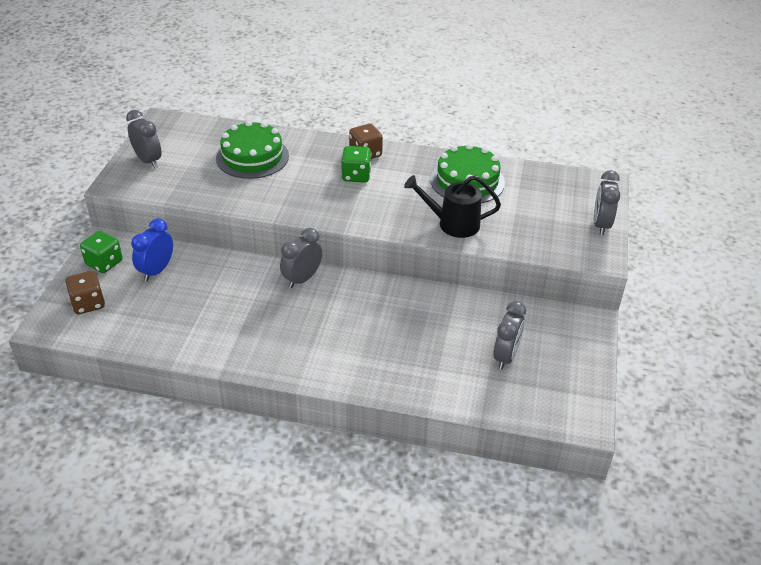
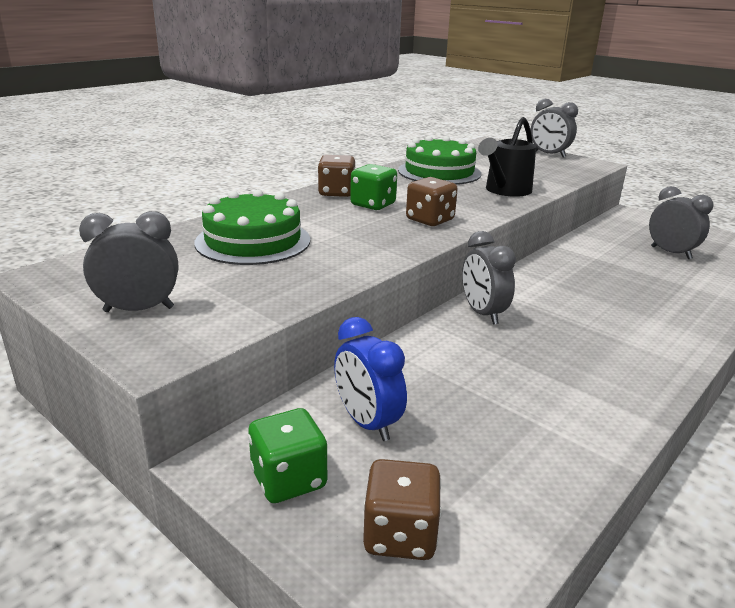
camera: 60 degrees left, 15 degrees down
none -> brown dice [406,177,458,226]

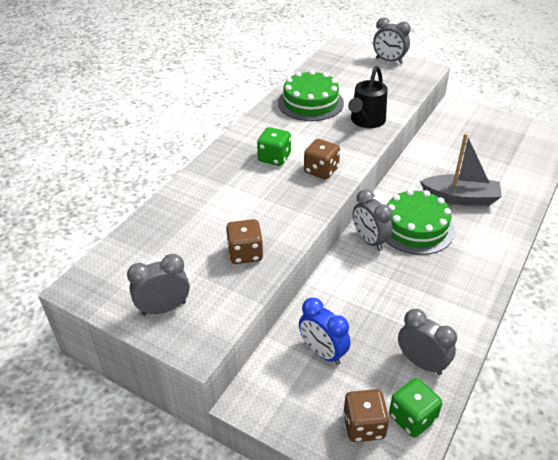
camera: 10 degrees left, 15 degrees up
green cake [194,189,310,265] -> green cake moved to [386,189,455,255]
green dice [248,408,327,503] -> green dice moved to [389,378,442,437]
brown dice [318,155,355,197] -> brown dice moved to [226,219,263,264]
grey clock [649,186,713,259] -> grey clock moved to [398,309,457,375]
none -> grey boat [420,133,502,206]

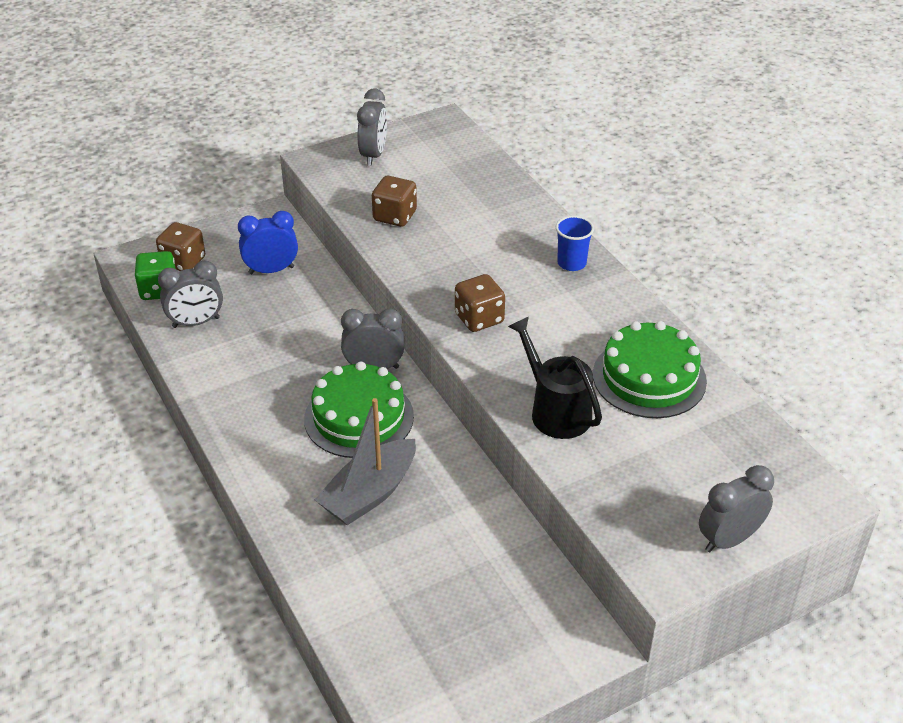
camera: 120 degrees right, 0 degrees up
green dice [257,127,291,166] -> none
none -> blue cup [556,216,594,271]

